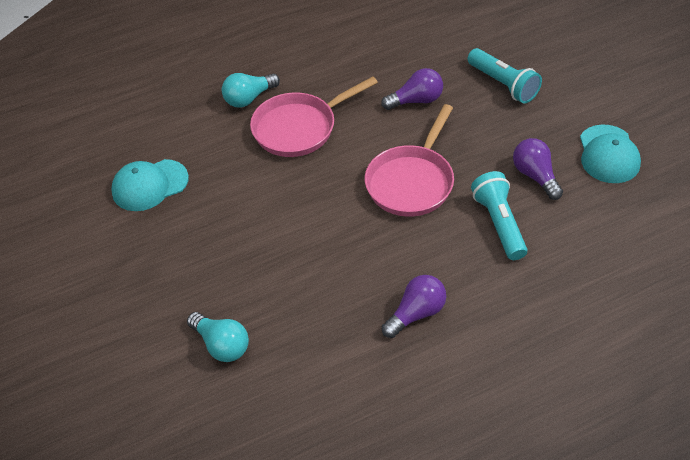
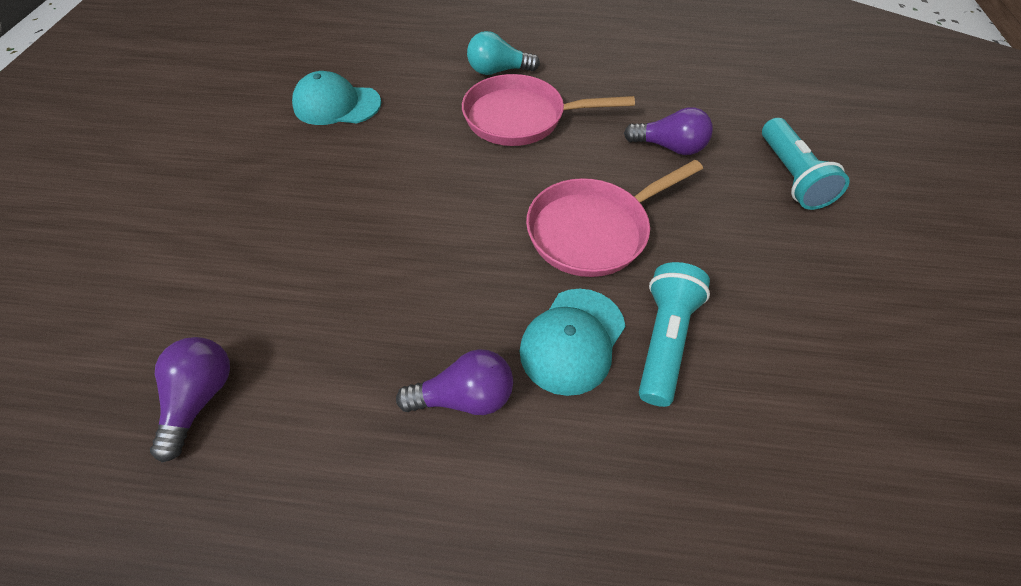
camera: 30 degrees right, 5 degrees up
turquoise light bulb [187,312,249,362] -> none
purple light bulb [513,138,563,200] -> purple light bulb moved to [150,337,230,462]
turquoise cap [580,124,641,183] -> turquoise cap moved to [520,289,625,396]

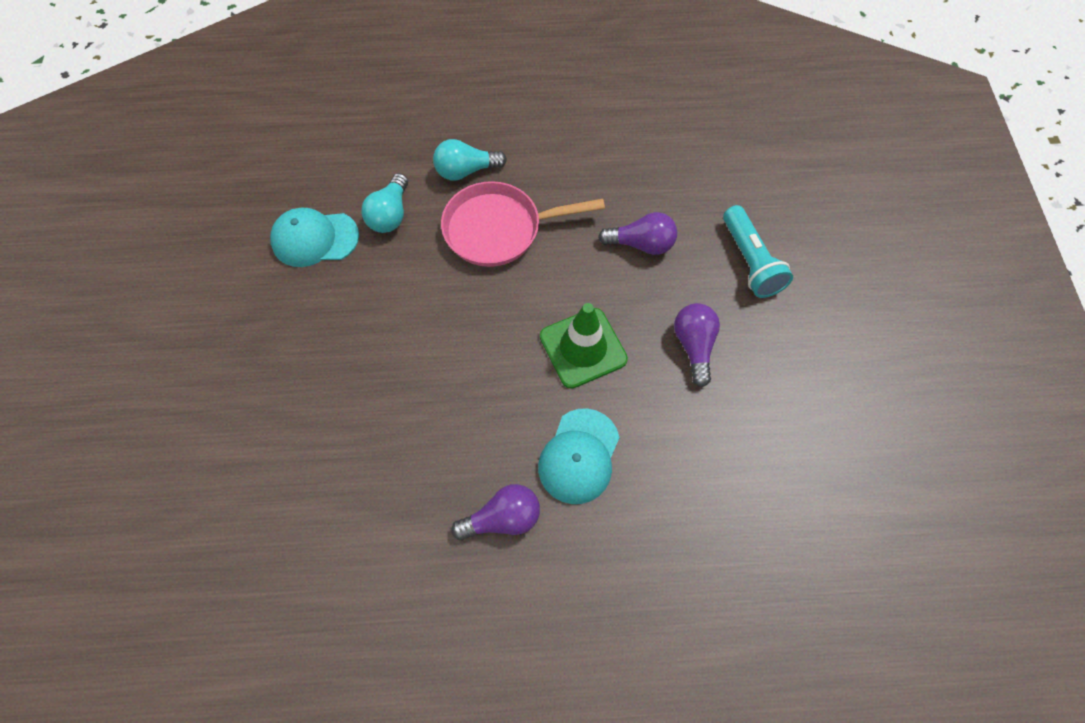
camera: 10 degrees left, 10 degrees up
purple light bulb [150,337,230,462] -> purple light bulb moved to [674,303,720,387]
pink pan [526,160,703,277] -> green traffic cone [540,303,628,389]
turquoise flashlight [639,262,710,407] -> none
none -> turquoise light bulb [361,173,408,233]

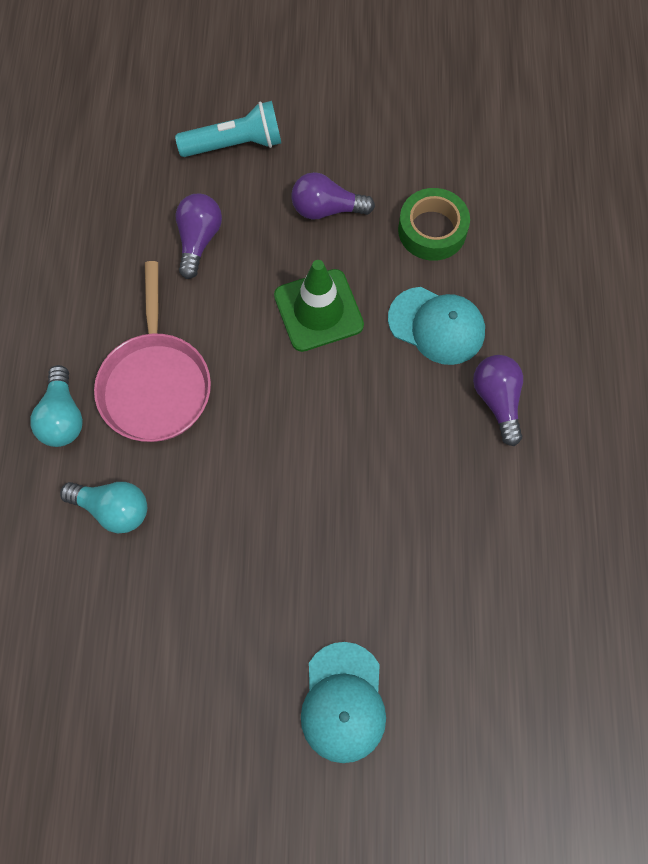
camera: 85 degrees left, 5 degrees up
turquoise cap [270,207,359,267] -> turquoise cap moved to [301,642,386,763]
none -> green tape [398,188,470,261]

